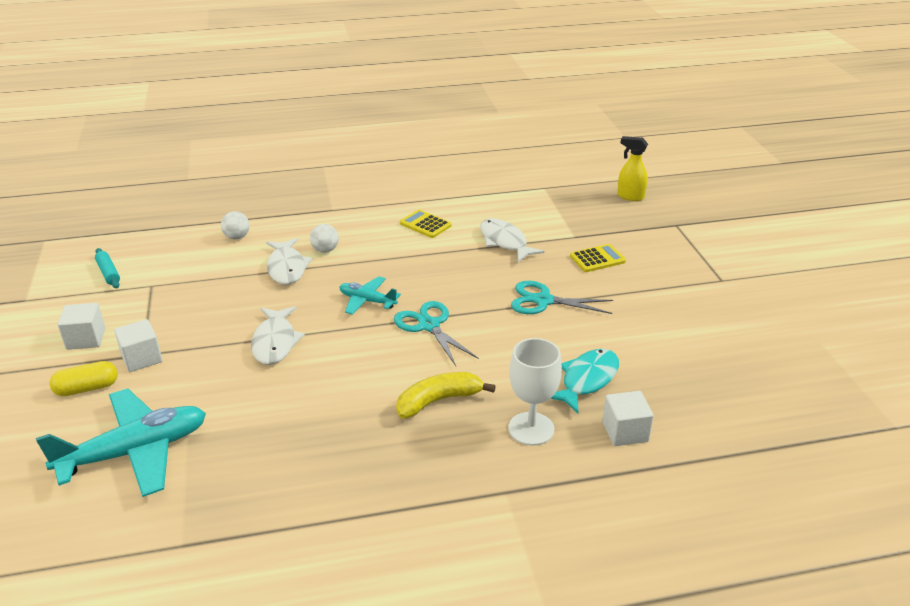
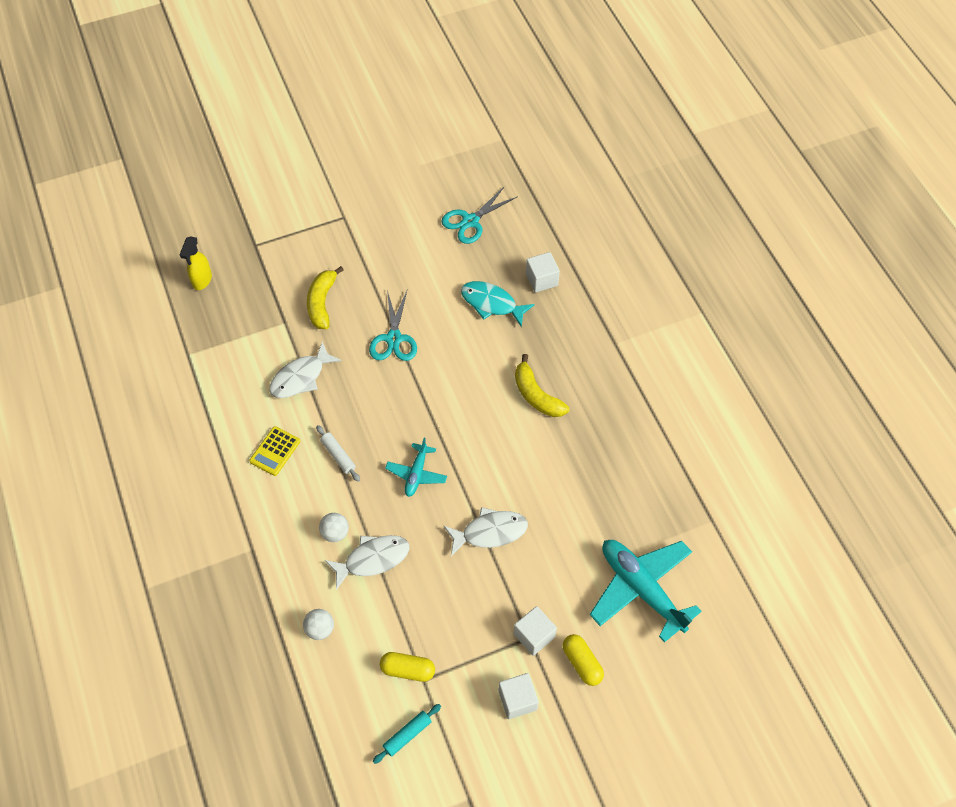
camera: 100 degrees left, 25 degrees up
turquoise scissors [394,301,479,366] -> turquoise scissors moved to [441,186,518,244]
white goblet [508,338,562,445] -> none
yellow calculator [570,244,626,272] -> yellow banana [307,266,344,329]
none -> white rolling pin [316,425,360,482]
none -> yellow capsule [380,652,435,682]

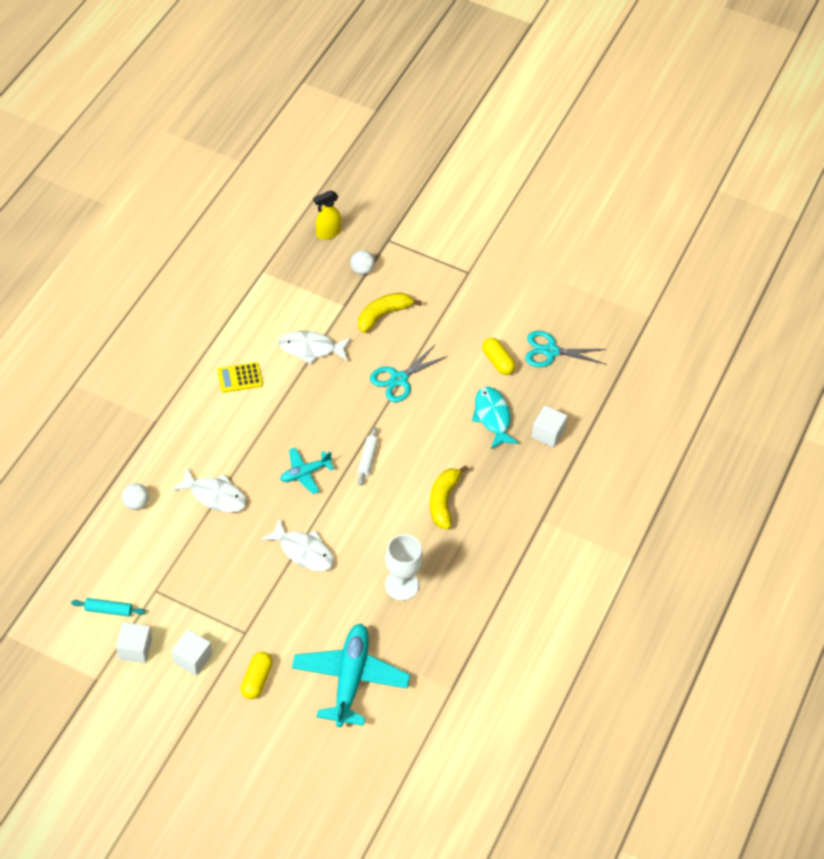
camera: 45 degrees right, 5 degrees down
white rolling pin [316,425,360,482] -> white rolling pin moved to [358,427,378,486]
white ball [319,513,349,542] -> white ball moved to [350,250,375,275]
yellow capsule [380,652,435,682] -> yellow capsule moved to [482,338,515,375]
white cube [514,606,557,656] -> white cube moved to [116,622,152,663]
none -> white goblet [385,534,423,601]

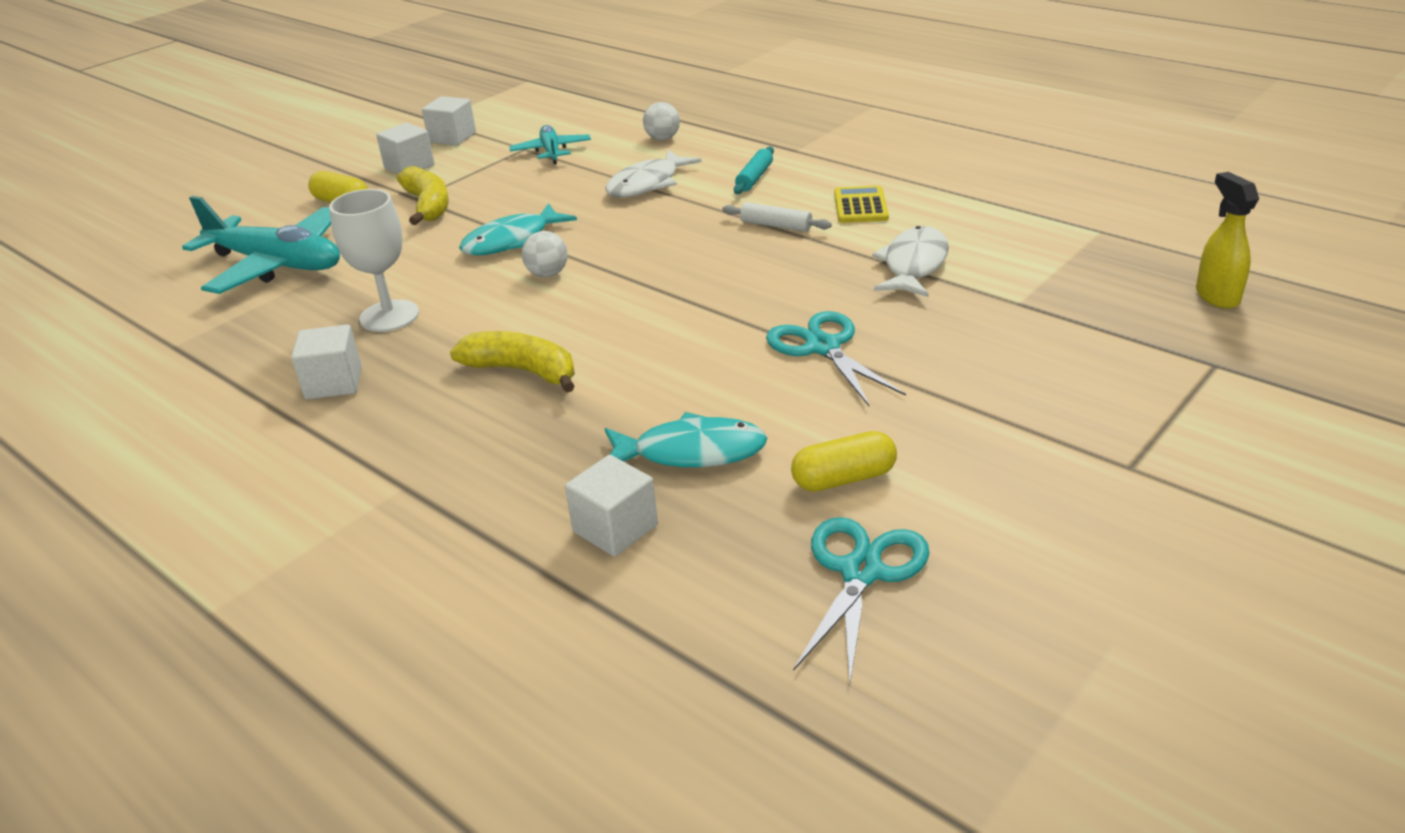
camera: 110 degrees right, 20 degrees down
turquoise rolling pin [71,598,146,617] -> turquoise rolling pin moved to [734,146,774,194]
white fish [261,518,334,571] -> turquoise fish [459,203,577,255]
turquoise plane [280,447,334,494] -> turquoise plane moved to [509,125,591,164]
white ball [350,250,375,275] -> white ball moved to [522,231,568,277]
yellow banana [358,293,422,333] -> yellow banana moved to [396,166,449,225]
white rolling pin [358,427,378,486] -> white rolling pin moved to [722,202,832,232]
none -> white cube [291,324,362,400]

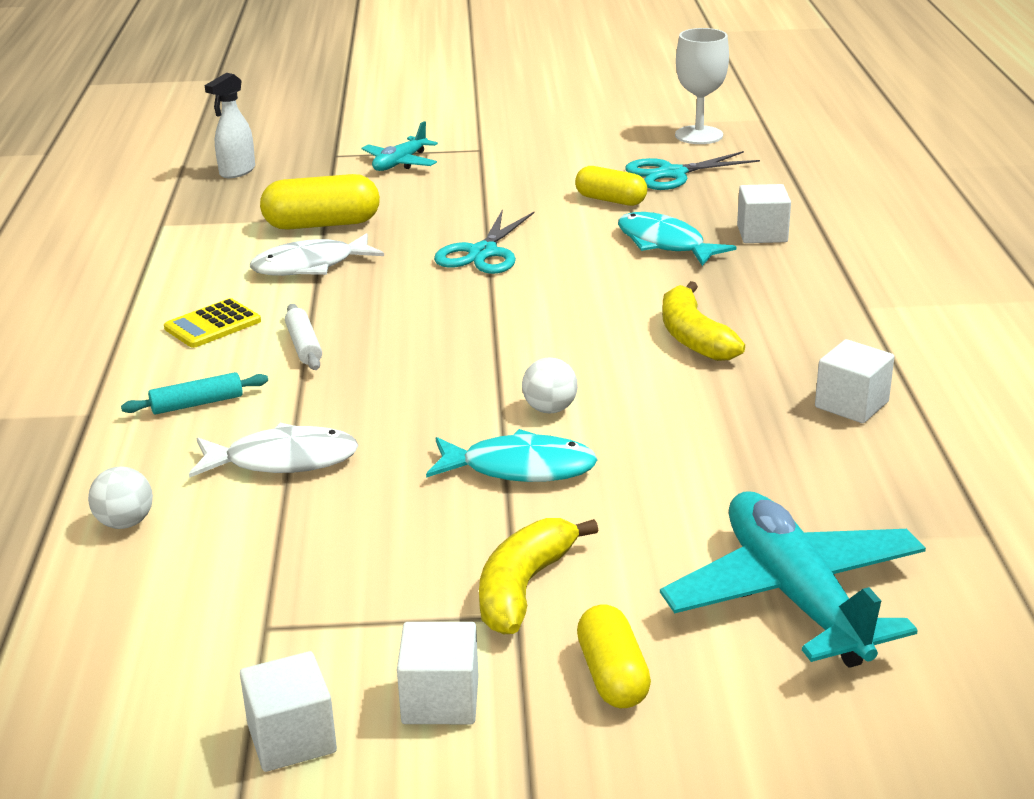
camera: 135 degrees left, 5 degrees down
white goblet [329,189,419,332] -> white goblet moved to [675,28,729,144]
turquoise plane [509,125,591,164] -> turquoise plane moved to [361,121,438,171]
yellow spray bottle [1196,172,1259,309] -> white spray bottle [205,73,255,178]
none -> yellow capsule [260,174,380,230]

